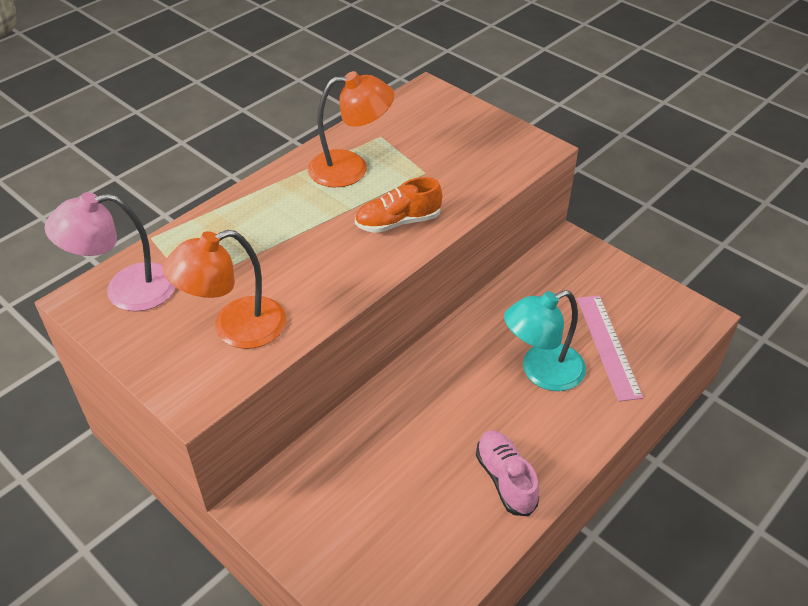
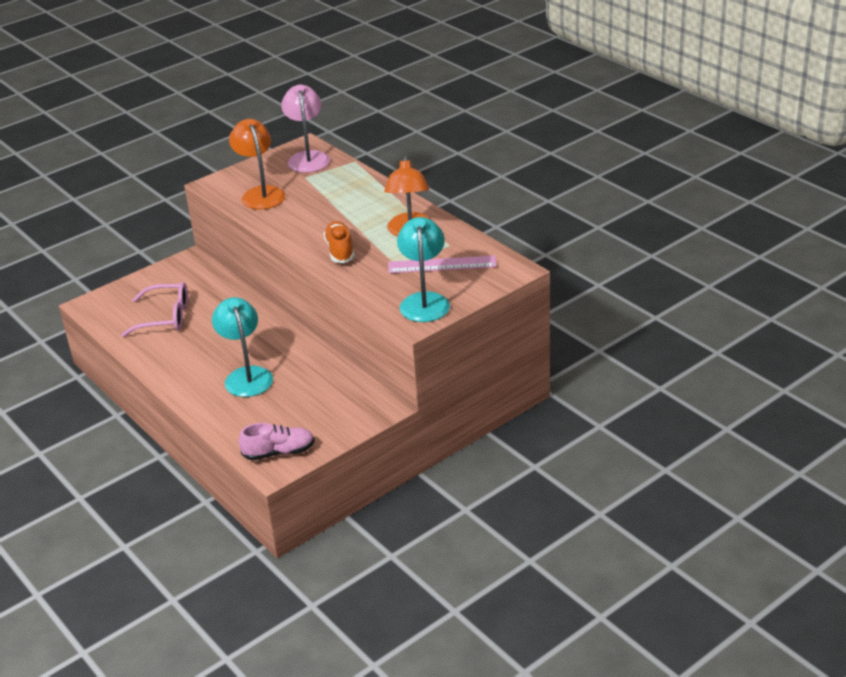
camera: 100 degrees right, 10 degrees down
pink shoe [476,430,539,516] -> pink shoe moved to [239,423,315,460]
pink ruler [577,295,643,402] -> pink ruler moved to [388,256,496,273]
none -> pink glasses [121,282,188,337]
none -> turquoise lamp [397,217,450,322]

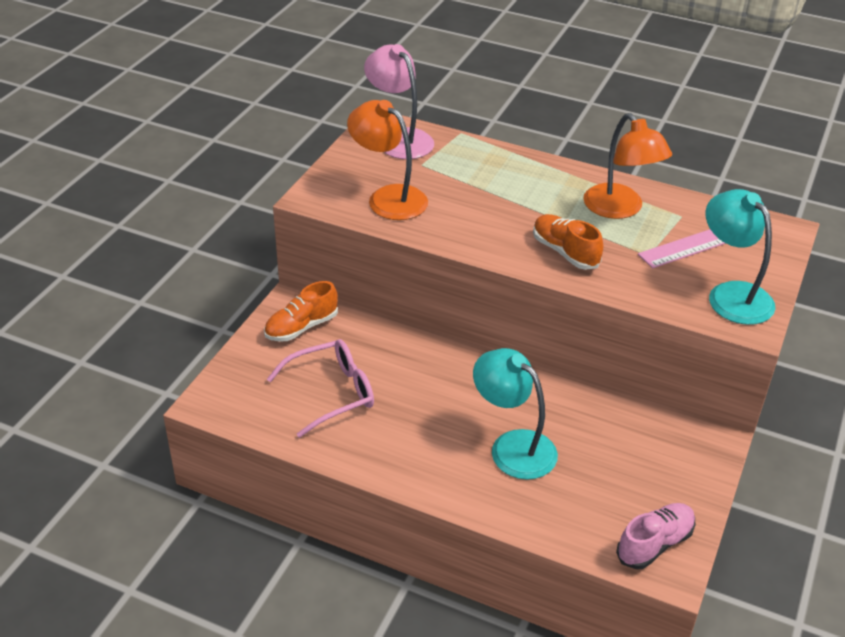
camera: 30 degrees left, 5 degrees up
none -> orange shoe [264,281,338,342]

